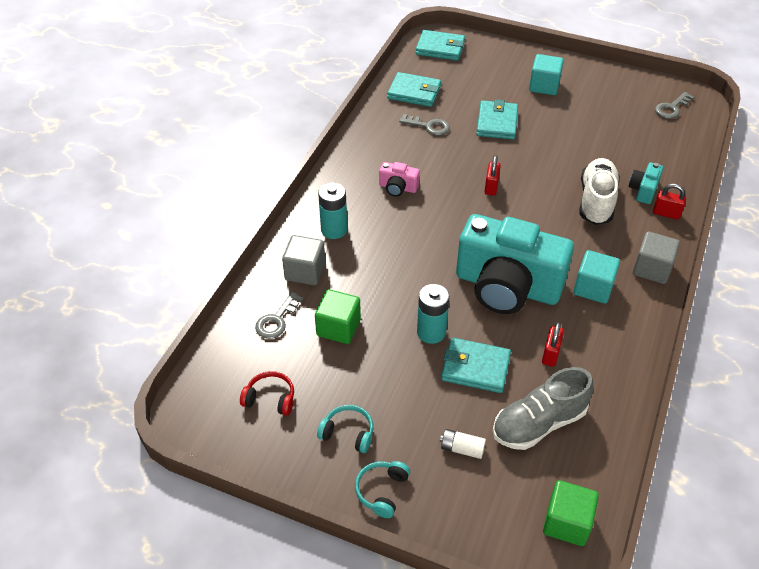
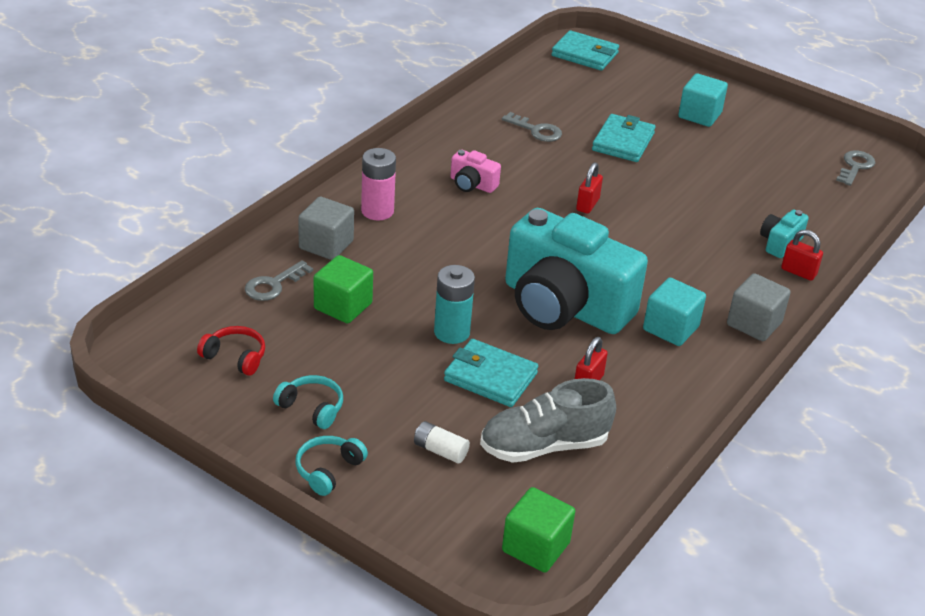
camera: 10 degrees right, 10 degrees down
turquoise battery [318,182,347,239] -> pink battery [361,148,396,221]
turquoise wallet [387,72,441,107] -> none
white shoe [580,158,620,225] -> none
grey key [655,92,694,119] -> grey key turned 150 degrees clockwise [836,151,875,186]

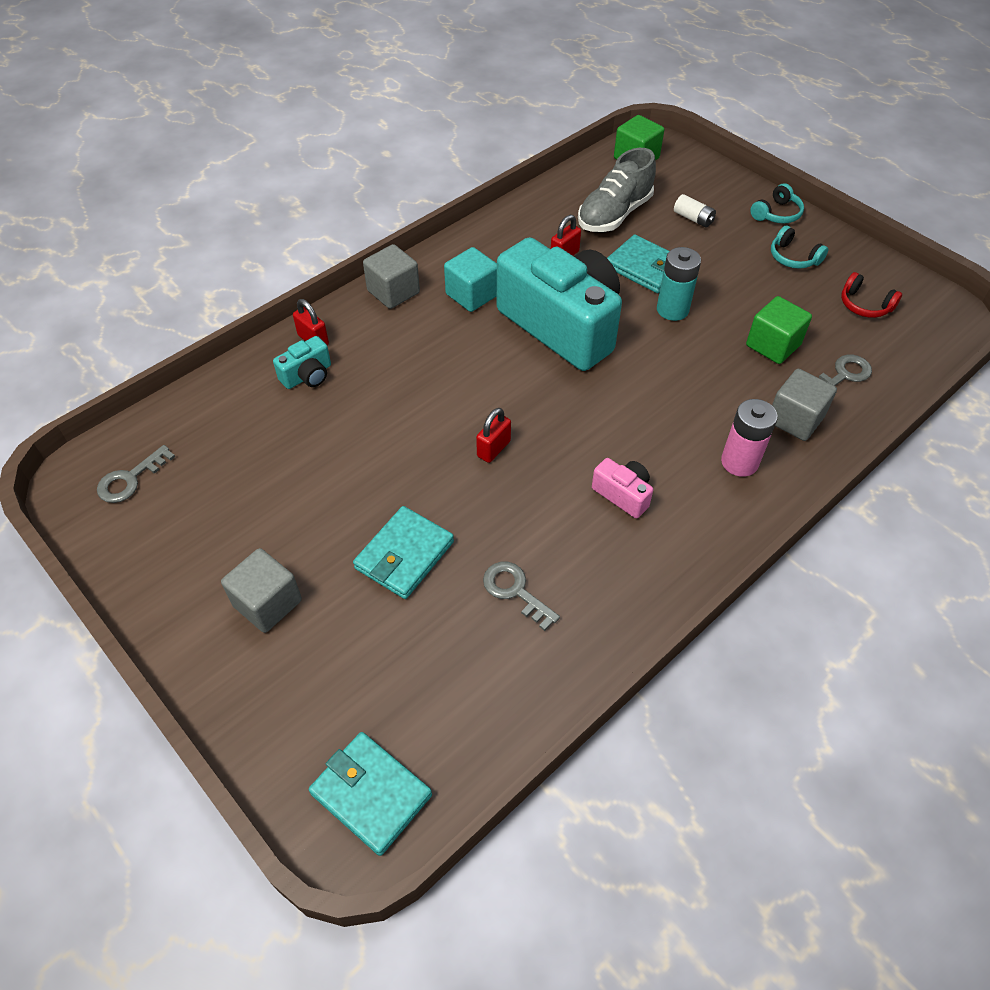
camera: 165 degrees left, 15 degrees up
grey shoe [480,378,616,463] -> grey shoe turned 135 degrees clockwise [578,148,656,232]
turquoise cube [678,73,728,127] -> grey cube [221,548,302,633]

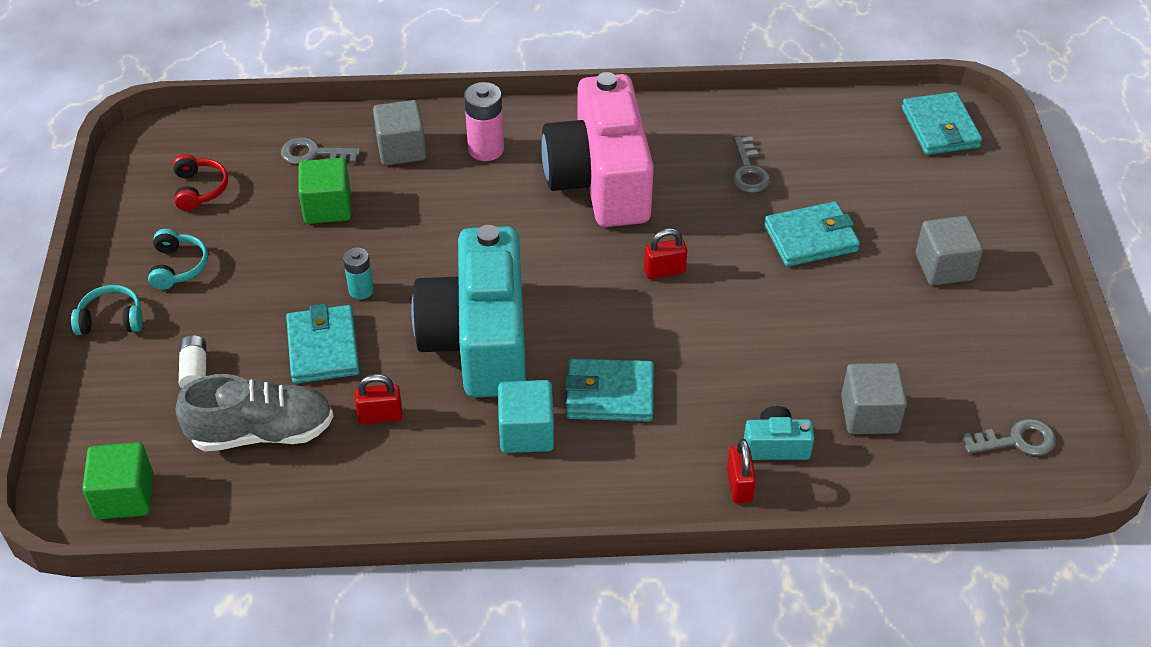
camera: 140 degrees left, 5 degrees down
grey cube [363,244,420,309] -> grey cube moved to [841,363,907,434]
pink camera [592,458,653,518] -> pink camera [541,72,654,227], size x2.48
turquoise battery [657,247,701,321] -> turquoise battery [343,248,374,300], size x0.63
none -> turquoise wallet [565,358,654,422]

